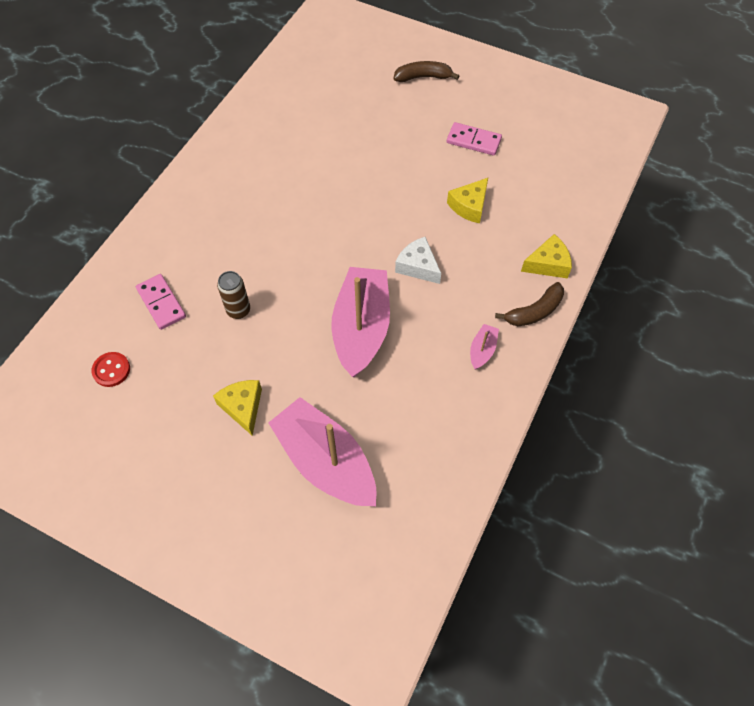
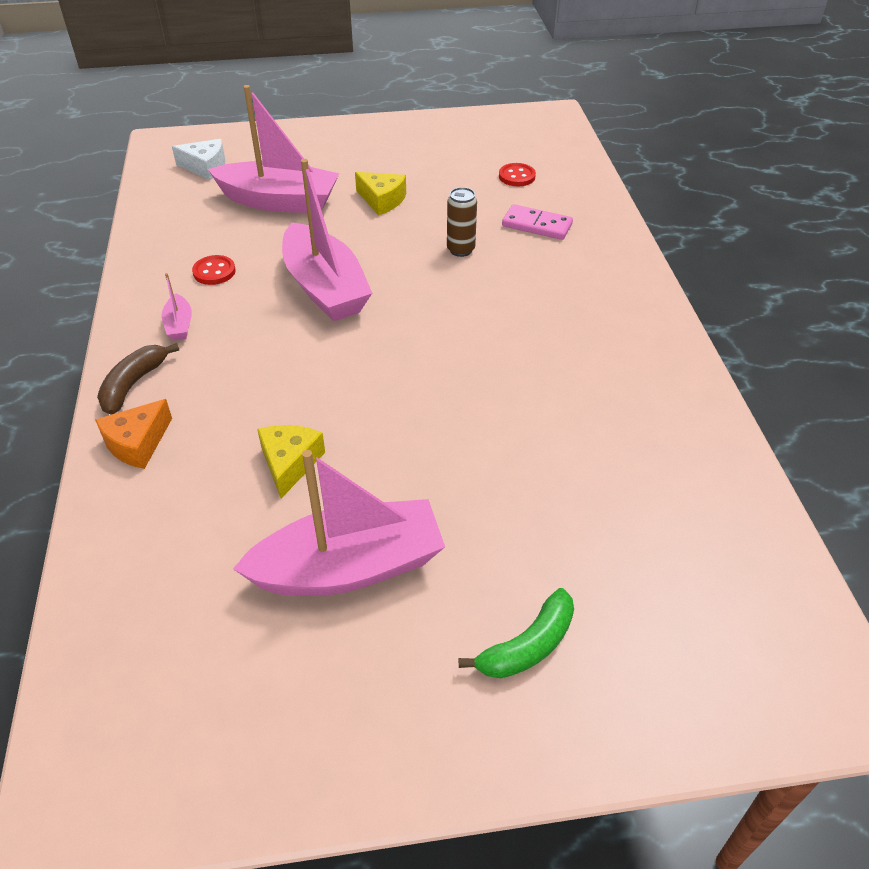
camera: 145 degrees right, 15 degrees down
brown banana [394,61,459,82] -> green banana [459,588,574,678]
white cheese [395,237,441,284] -> white cheese moved to [172,139,225,180]
pink domino [447,122,502,156] -> pink boat [233,450,445,596]
yellow cheese [521,234,572,278] -> orange cheese [95,399,172,469]
none -> red button [192,255,236,285]

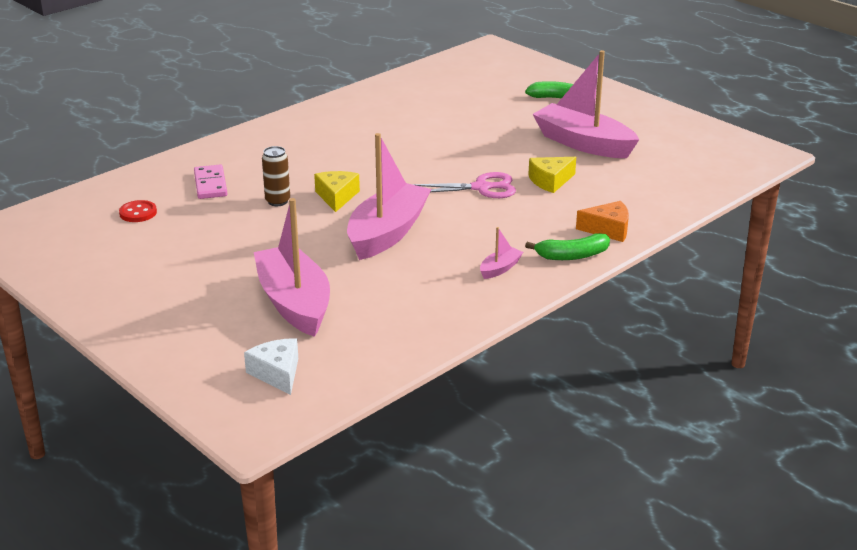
camera: 125 degrees left, 15 degrees down
brown banana [97,343,179,415] -> green banana [525,233,610,260]
red button [192,255,236,285] -> none
yellow cheese [355,172,406,215] -> yellow cheese moved to [314,171,360,212]
none -> pink scissors [412,172,516,198]

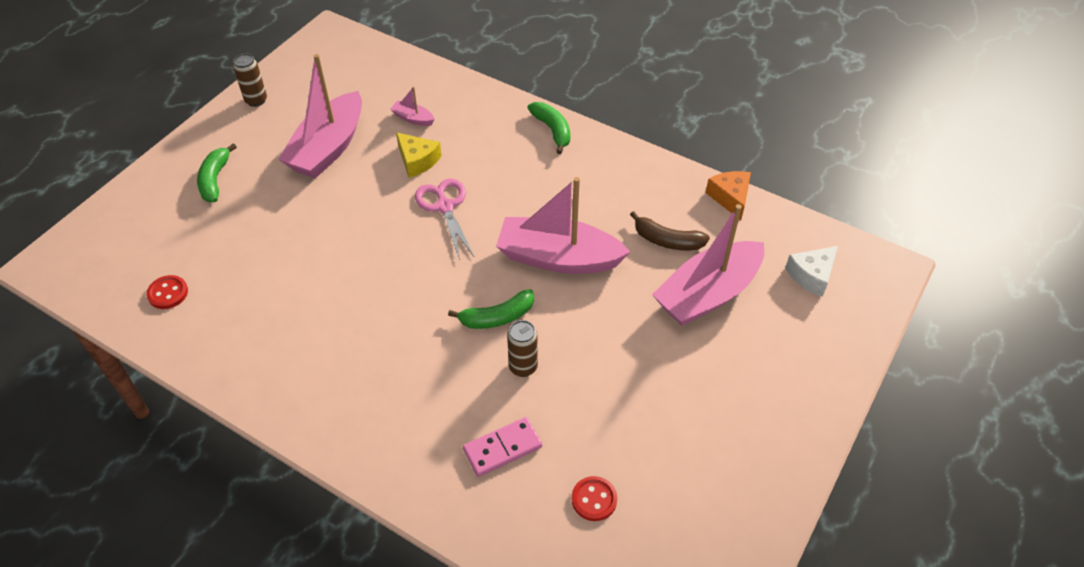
camera: 105 degrees left, 20 degrees up
yellow cheese [314,171,360,212] -> green banana [448,289,534,329]
pink boat [480,227,523,279] -> pink boat moved to [390,87,435,126]
orange cheese [576,201,629,242] -> orange cheese moved to [706,171,751,220]
none -> red button [146,275,188,309]
none -> brown can [233,53,267,107]
none -> brown banana [630,211,710,250]

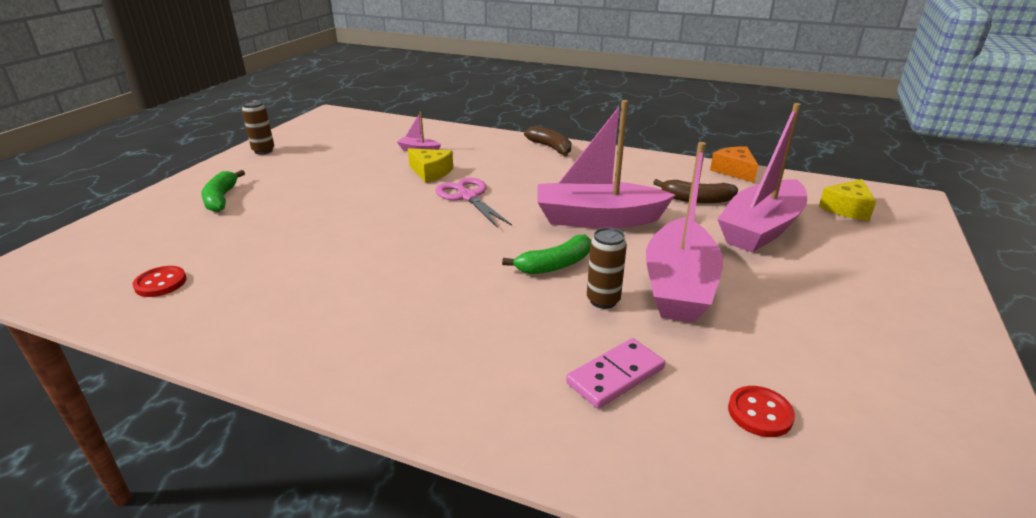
camera: 10 degrees left, 20 degrees down
pink boat [278,54,362,179] -> pink boat moved to [646,142,723,323]
green banana [527,102,570,154] -> brown banana [524,126,571,156]
white cheese [785,246,838,297] -> yellow cheese [819,179,876,221]

